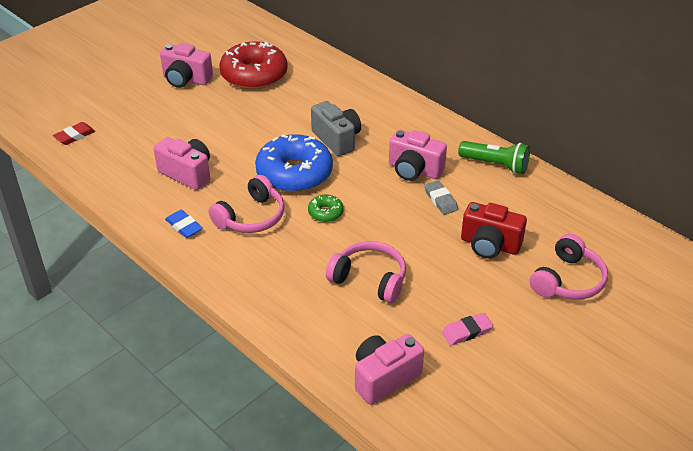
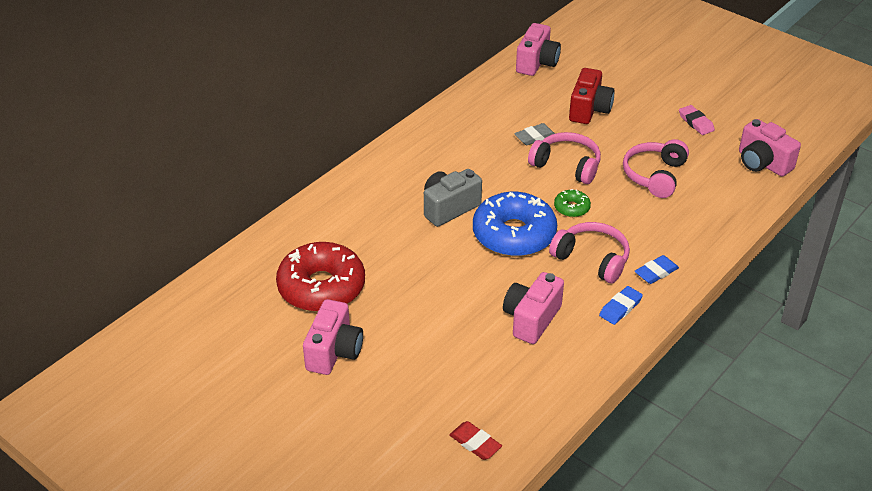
camera: 95 degrees left, 0 degrees up
pink camera [389,130,447,181] -> pink camera moved to [516,23,561,76]
green flashlight [458,141,530,174] -> none
pink headphones [530,234,608,300] -> pink headphones moved to [528,132,601,184]
none -> blue eraser [635,255,679,284]

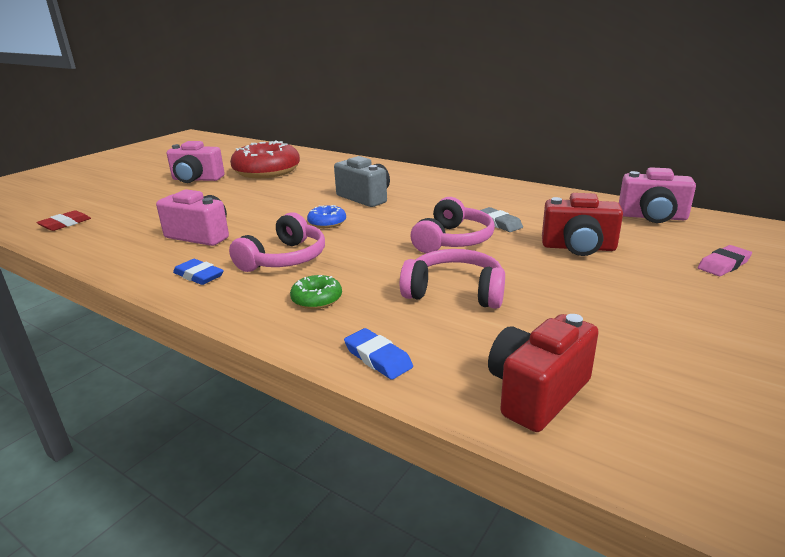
camera: 85 degrees right, 15 degrees down
blue donut [473,192,557,257] -> blue donut [307,205,346,228], size x0.44
green donut [554,189,591,217] -> green donut moved to [290,275,342,309]
blue eraser [635,255,679,284] -> blue eraser moved to [344,328,413,380]
pink eraser [679,105,715,135] -> pink eraser moved to [698,245,752,276]
pink camera [739,119,801,176] -> red camera [488,314,599,432]

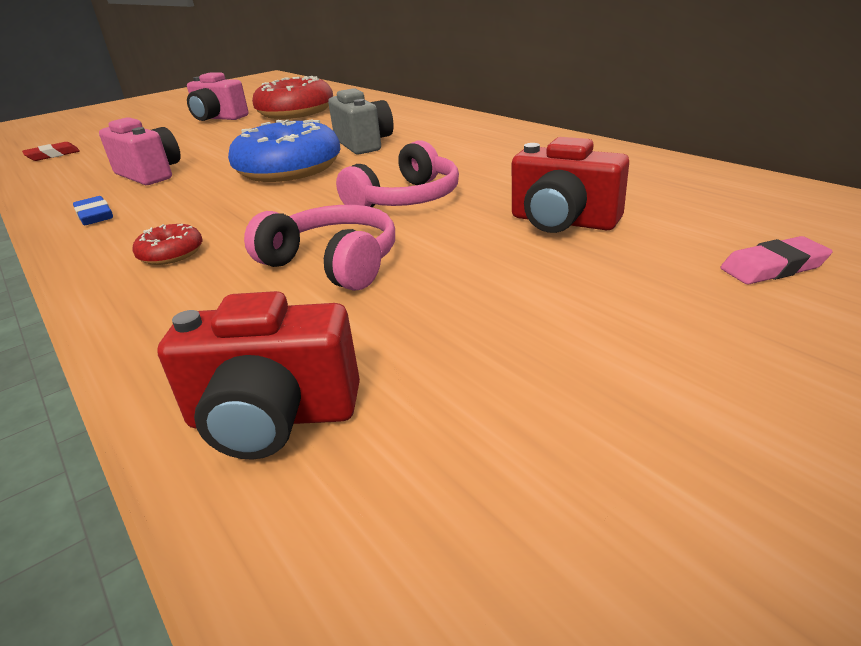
camera: 20 degrees right, 5 degrees up
pink headphones [229,212,325,272] -> none
green donut [290,275,342,309] -> red donut [132,224,202,265]
blue donut [307,205,346,228] -> blue donut [228,119,341,182], size x2.26
blue eraser [344,328,413,380] -> none
grey eraser [480,207,523,232] -> none
red camera [488,314,599,432] -> red camera turned 150 degrees counterclockwise [157,291,360,460]
pink camera [619,167,696,223] -> none

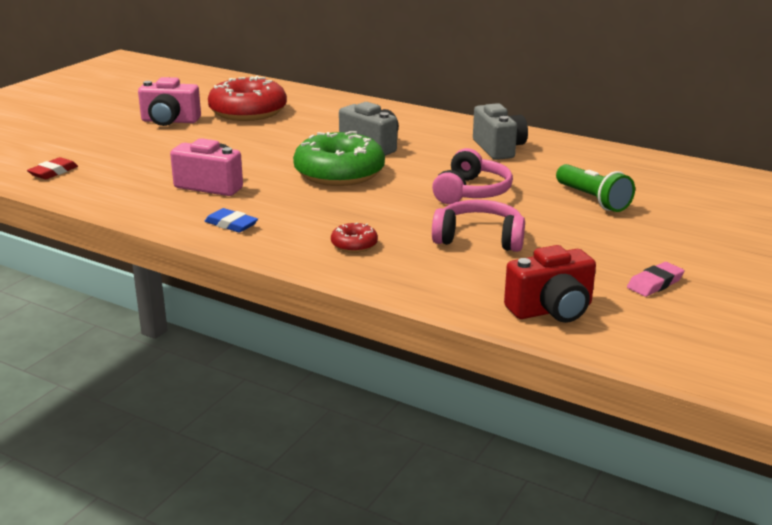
camera: 25 degrees left, 5 degrees down
blue donut [228,119,341,182] -> green donut [293,131,385,186]
red camera [512,137,629,233] -> green flashlight [556,164,635,212]
pink eraser [720,236,833,285] -> pink eraser moved to [627,262,684,297]
none -> grey camera [473,103,528,160]

